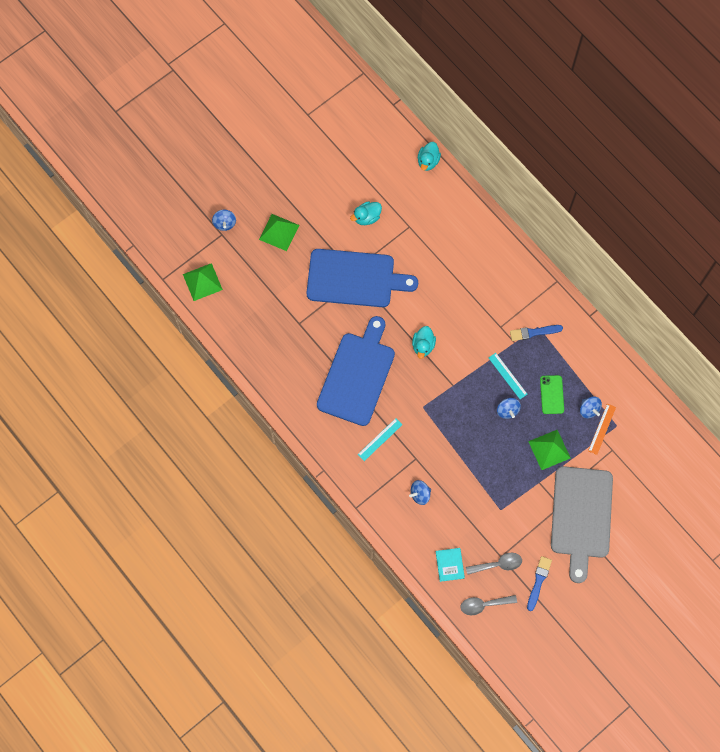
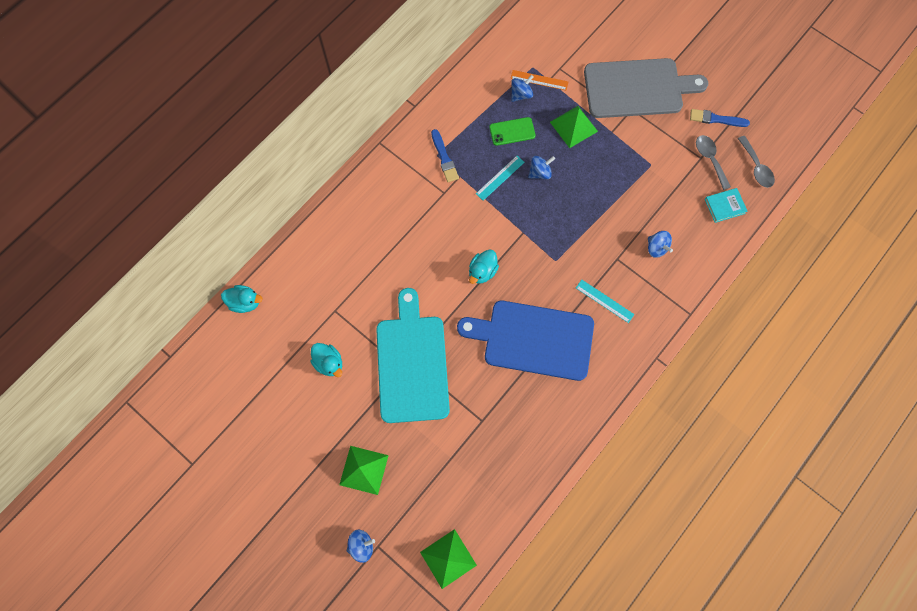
camera: 100 degrees left, 0 degrees up
blue cutting board [306,249,418,307] -> turquoise cutting board [376,288,450,423]
turquoise duck [412,326,436,359] -> turquoise duck turned 120 degrees clockwise [469,249,499,284]

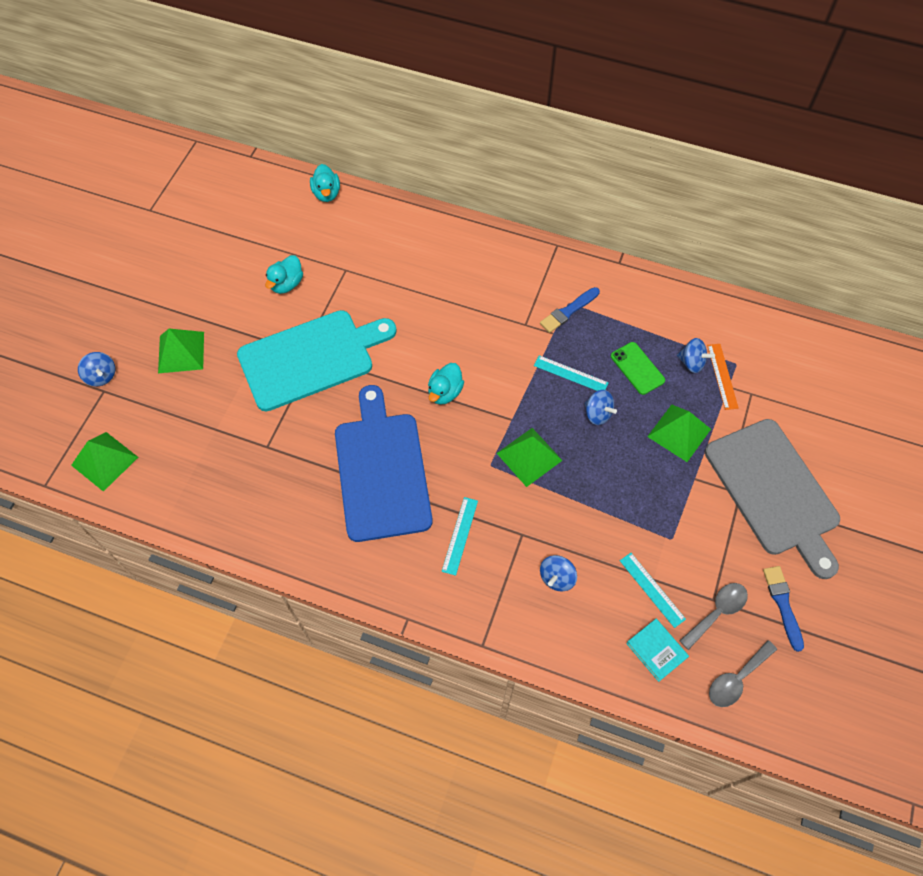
camera: 70 degrees right, 10 degrees down
turquoise duck [469,249,499,284] -> turquoise duck turned 75 degrees counterclockwise [428,363,464,405]
none -> green pyramid [497,428,563,487]
none -> turquoise ruler [620,553,686,628]

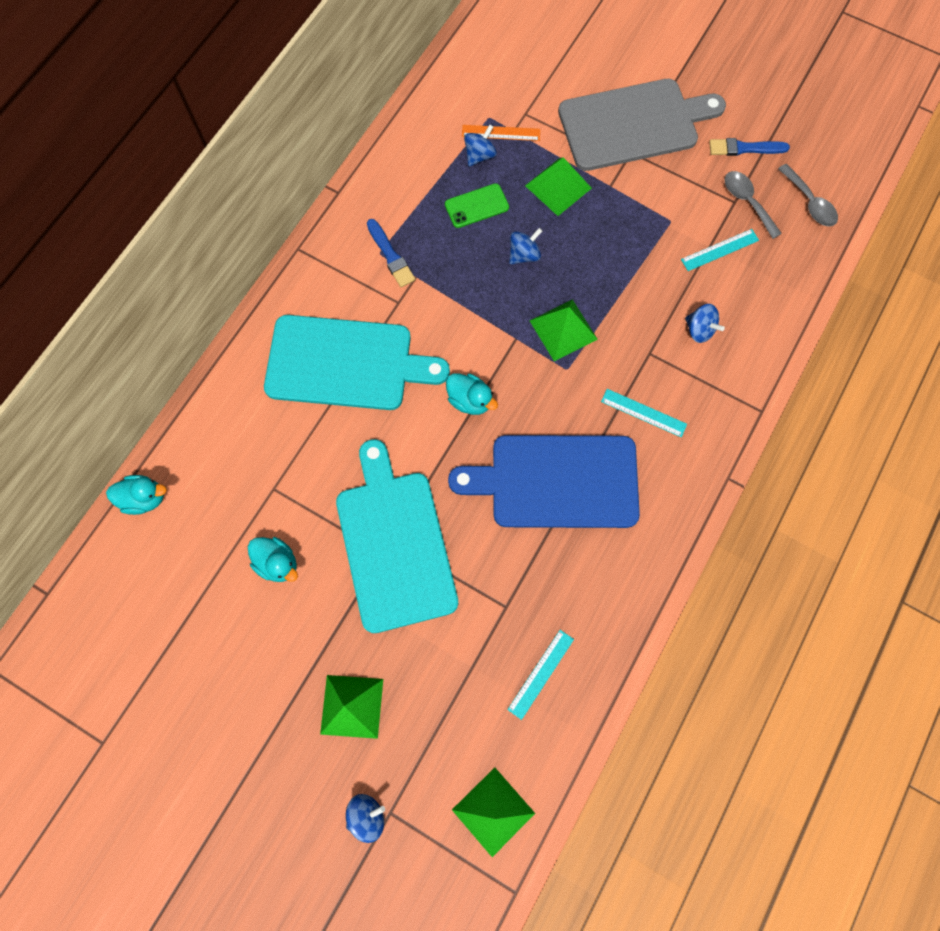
camera: 80 degrees left, 10 degrees up
turquoise ruler [534,355,609,391] -> turquoise ruler moved to [507,630,574,720]
turquoise book [626,619,689,682] -> none
none -> turquoise cutting board [264,315,450,410]

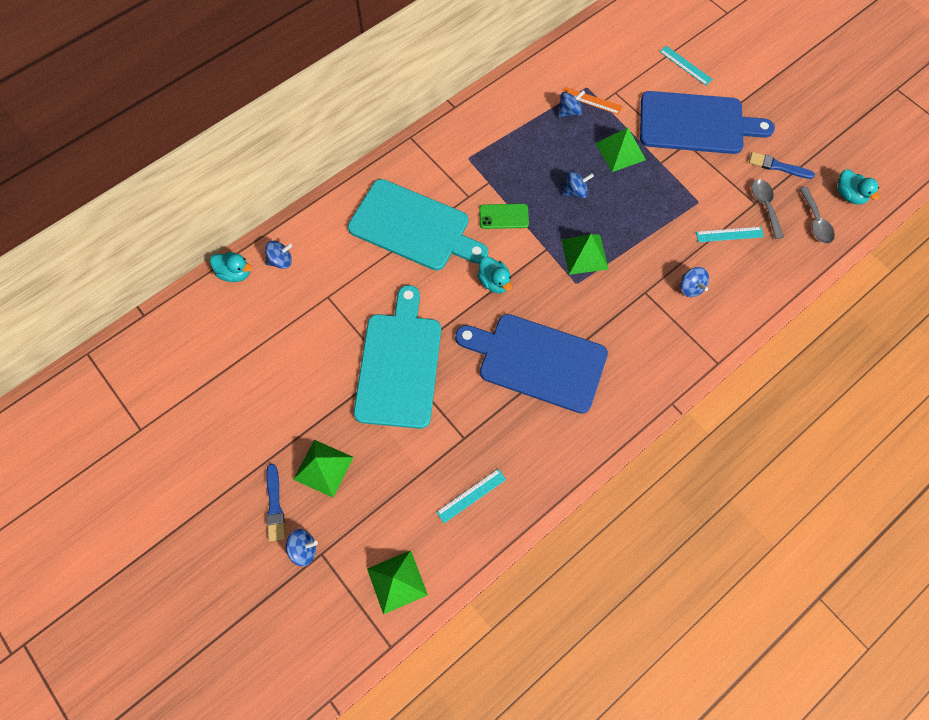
camera: 20 degrees right, 5 degrees down
turquoise duck [248,537,298,582] -> turquoise duck moved to [837,169,879,205]
blue brush [367,219,415,287] -> blue brush moved to [266,464,285,542]
green phone [445,183,509,228] -> green phone moved to [479,204,529,229]
grey cutting board [558,79,726,171] -> blue cutting board [640,91,775,154]
turquoise ruler [601,389,687,437] -> turquoise ruler moved to [659,46,713,86]
none -> blue spinning top [265,241,292,269]

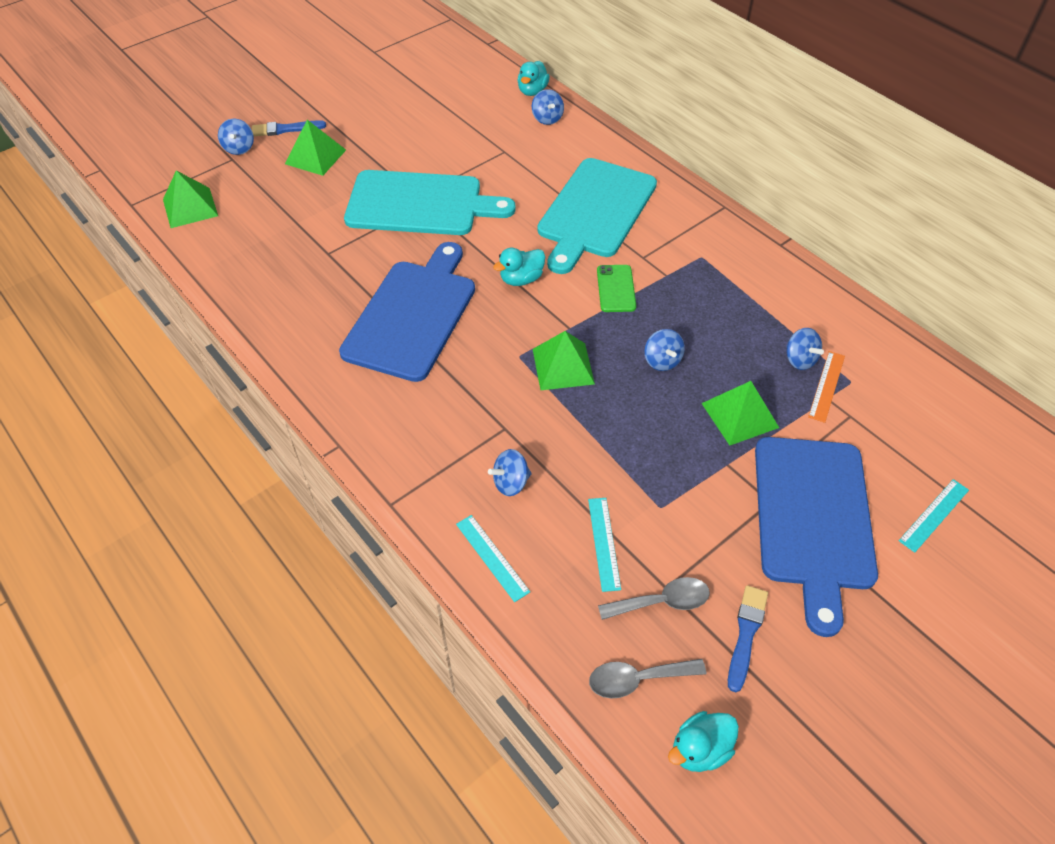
camera: 90 degrees right, 15 degrees down
turquoise ruler [436,469,506,523] -> turquoise ruler moved to [456,515,530,602]

